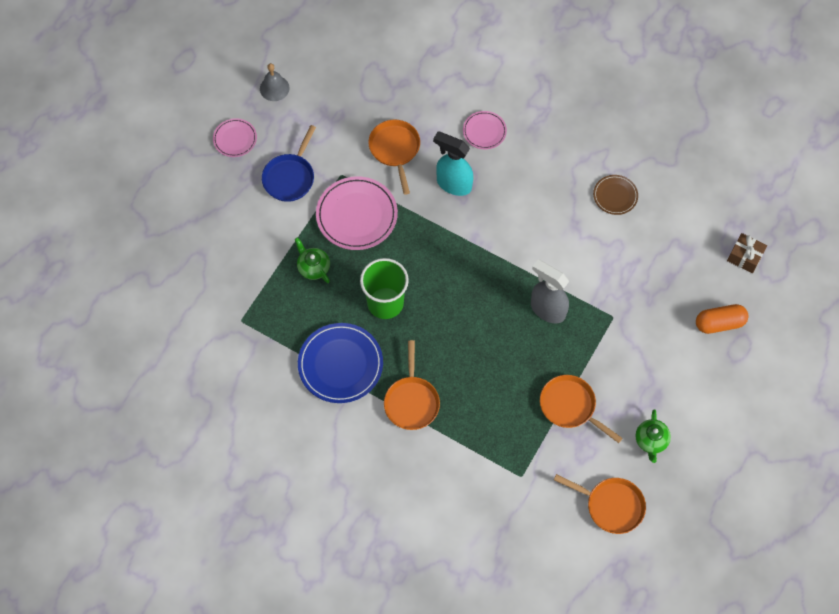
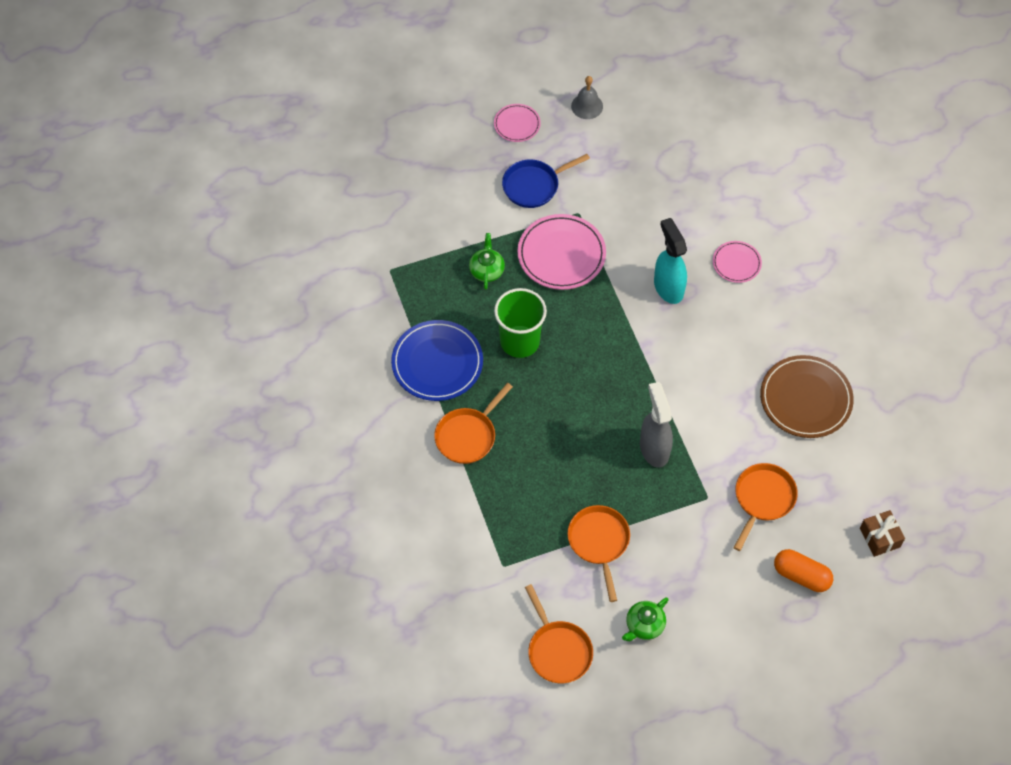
camera: 40 degrees right, 5 degrees down
orange pan [368,120,420,195] -> orange pan moved to [734,463,798,551]
brown plate [593,175,638,215] -> brown plate [760,355,854,438], size x1.81

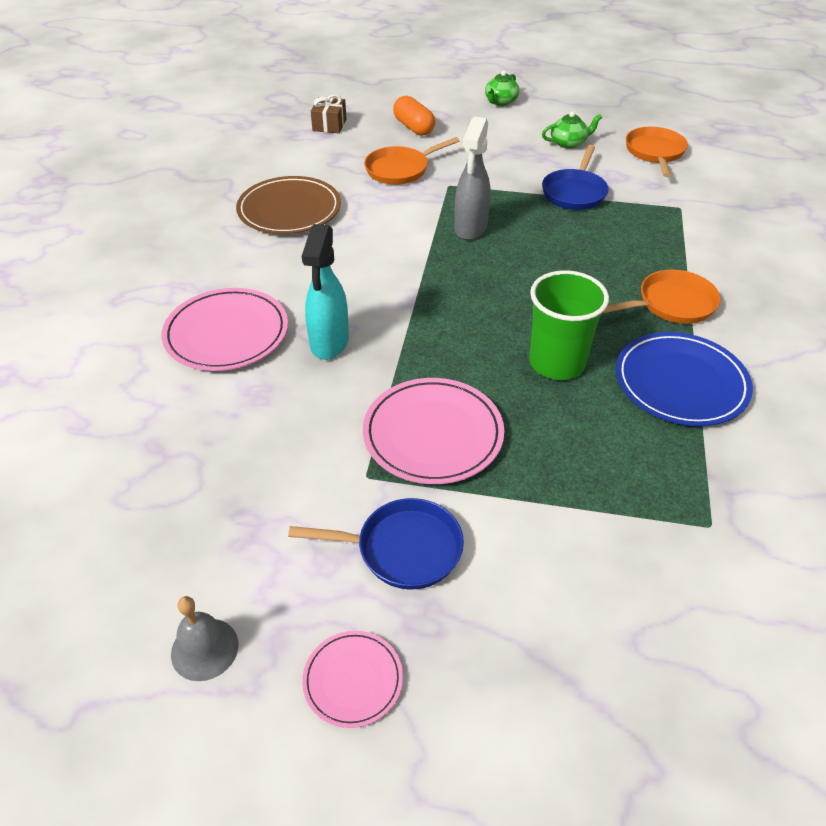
camera: 150 degrees left, 15 degrees down
green teapot [469,233,505,290] -> green teapot moved to [485,71,520,106]
orange pan [567,505,630,602] -> blue pan [542,145,609,210]
pink plate [713,241,762,283] -> pink plate [162,288,288,371], size x1.81

